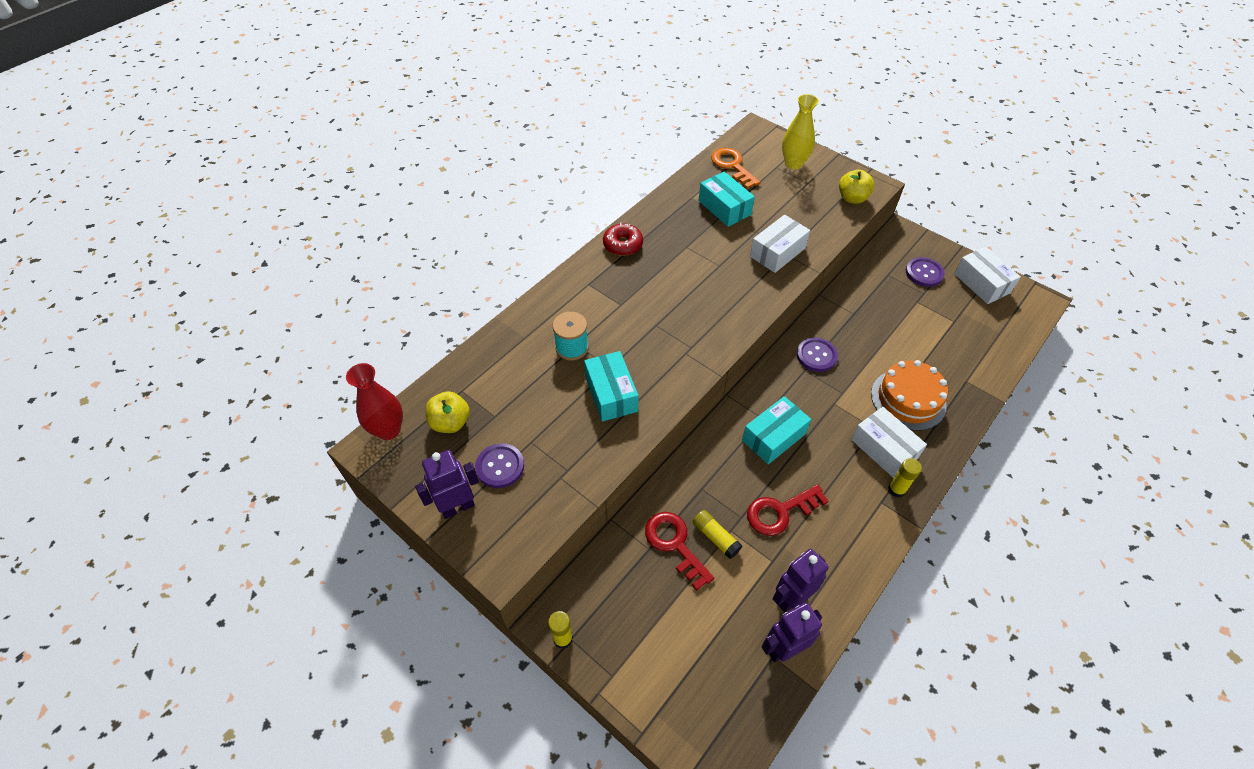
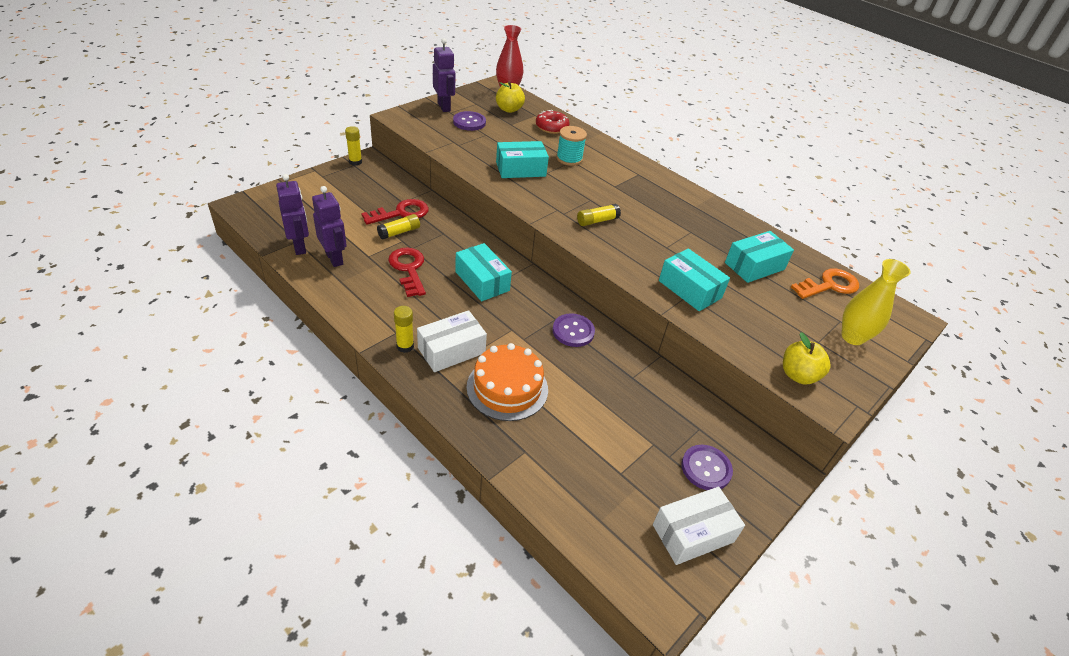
camera: 90 degrees right, 10 degrees down
red donut [603,222,643,256] -> red donut moved to [536,110,570,134]
white box [750,215,810,273] -> turquoise box [659,248,730,311]
none -> yellow glue stick [577,204,621,226]

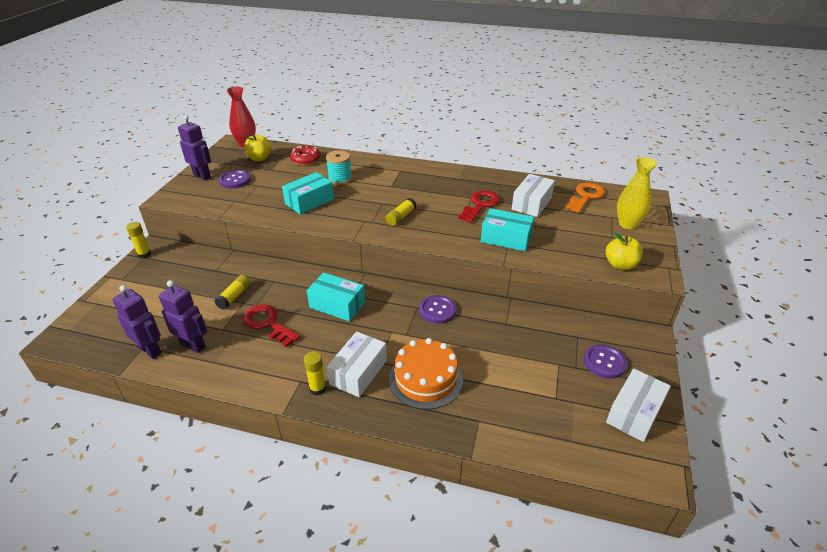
camera: 25 degrees left, 5 degrees down
red key [361,199,429,225] -> red key moved to [458,190,500,223]
turquoise box [725,231,794,283] -> white box [512,174,555,217]

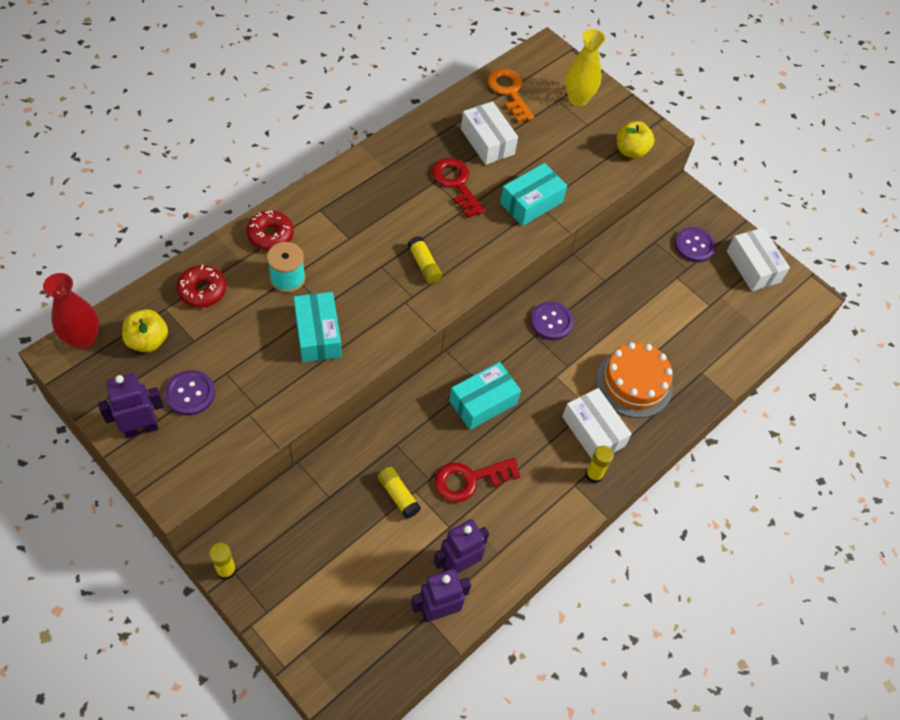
camera: 65 degrees left, 20 degrees up
none -> red donut [247,210,294,251]

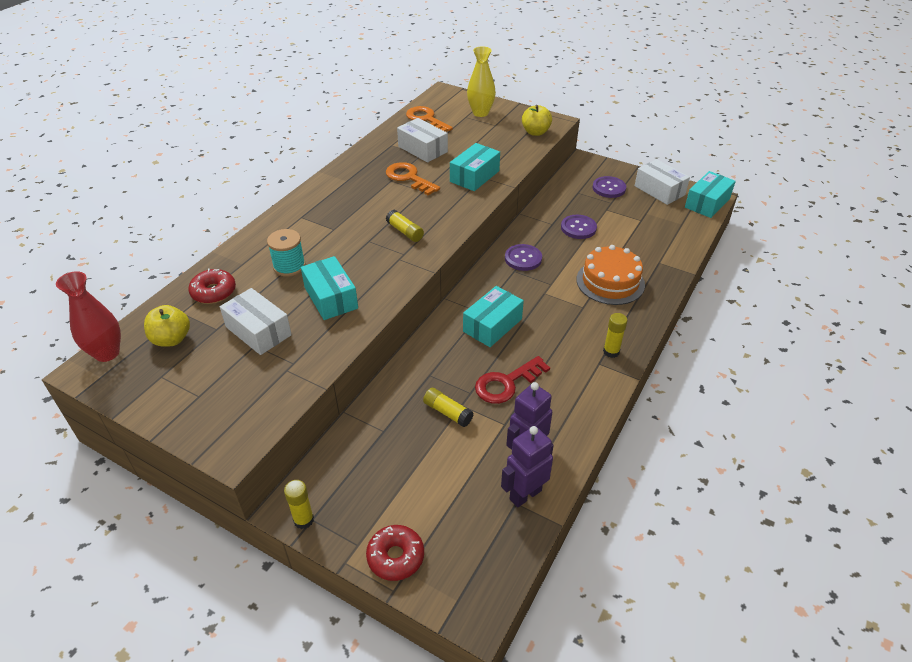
camera: 10 degrees left, 15 degrees down
purple robot [98,373,164,438] -> none
purple button [164,370,215,416] -> purple button moved to [561,215,597,239]
red donut [247,210,294,251] -> red donut moved to [366,525,424,581]
red key [432,158,485,218] -> orange key [386,162,440,195]
white box [562,388,632,459] -> white box moved to [220,288,292,355]
none -> turquoise box [685,171,736,218]

